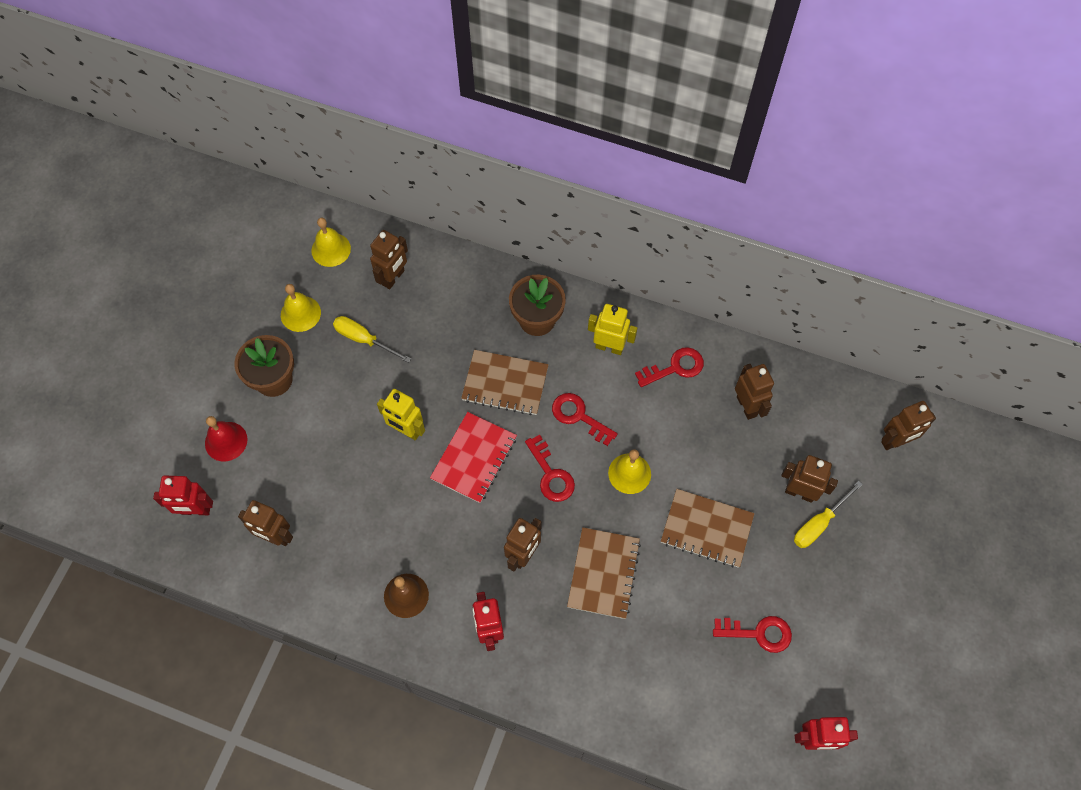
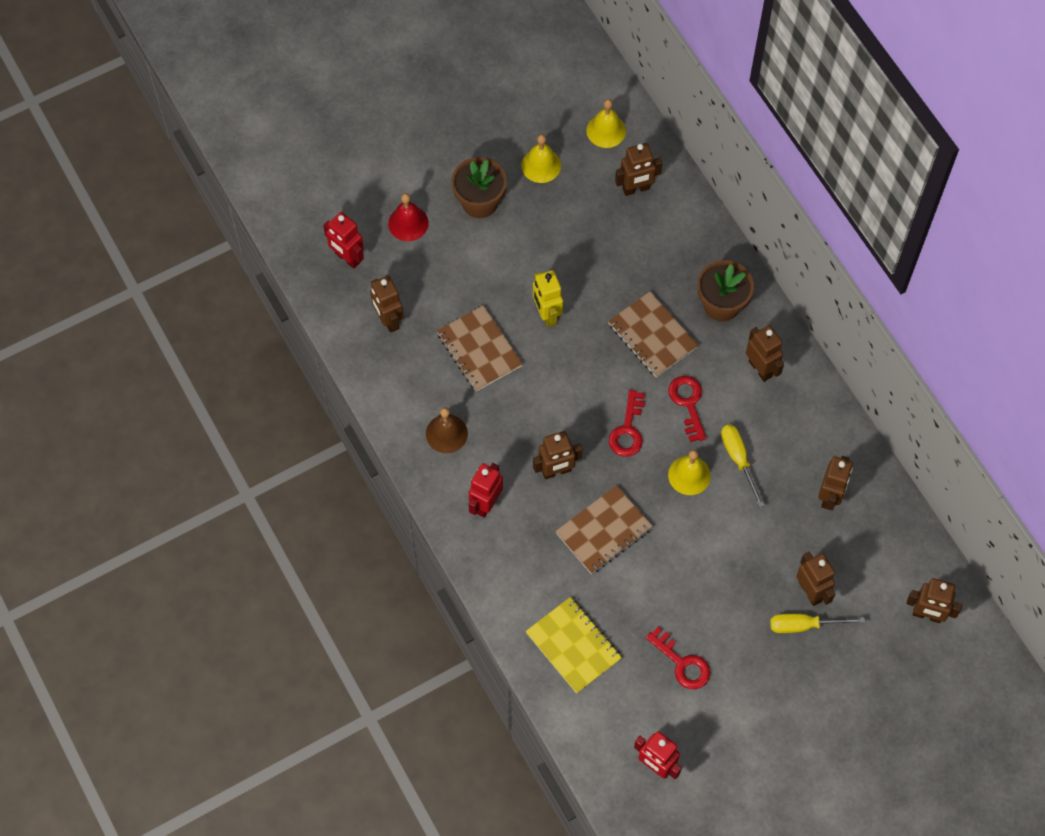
camera: 40 degrees right, 0 degrees up
yellow screwdriver [333,316,411,363] -> yellow screwdriver moved to [721,425,765,508]
red notebook [430,412,517,503] -> none
yellow robot [588,304,637,355] -> brown robot [746,325,784,382]
red key [635,347,704,387] -> none
brown notebook [661,489,755,568] -> brown notebook moved to [437,305,523,392]
none -> yellow notebook [526,597,622,694]

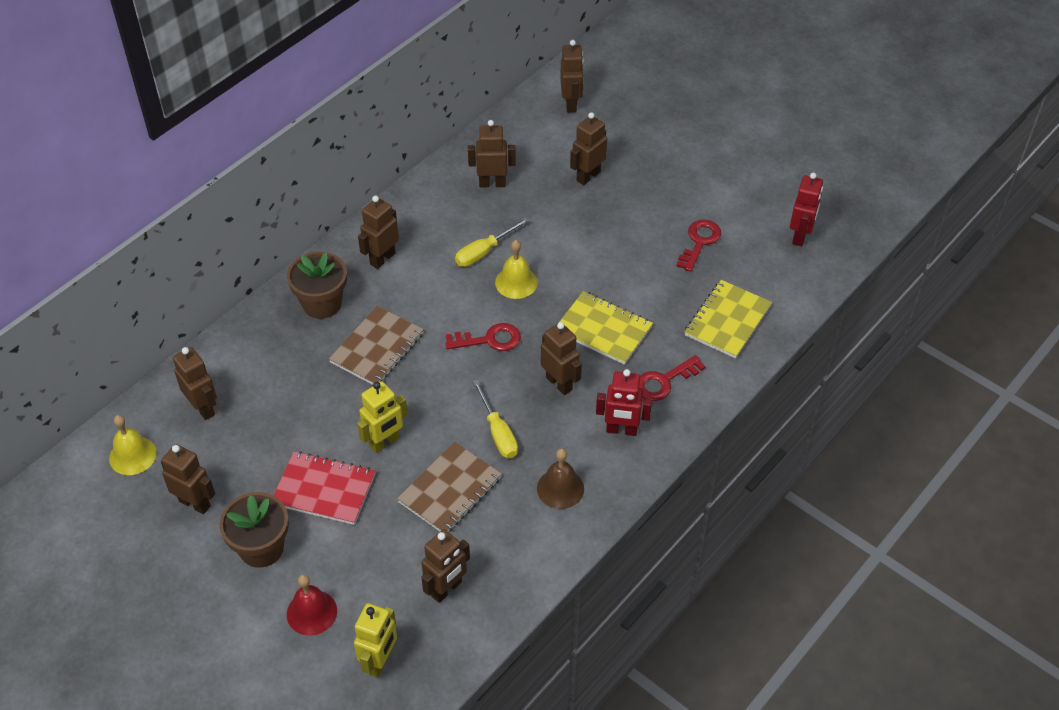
camera: 110 degrees left, 15 degrees down
red robot [323,212,364,269] -> yellow robot [354,603,397,677]
yellow bell [521,134,561,183] -> brown robot [161,444,215,514]
brown notebook [555,485,653,574] -> yellow notebook [560,291,653,365]
red key [669,376,706,442] -> red key moved to [639,355,706,401]
yellow screwdriver [770,614,865,633] -> yellow screwdriver moved to [472,379,518,458]
none -> red notebook [273,451,375,525]

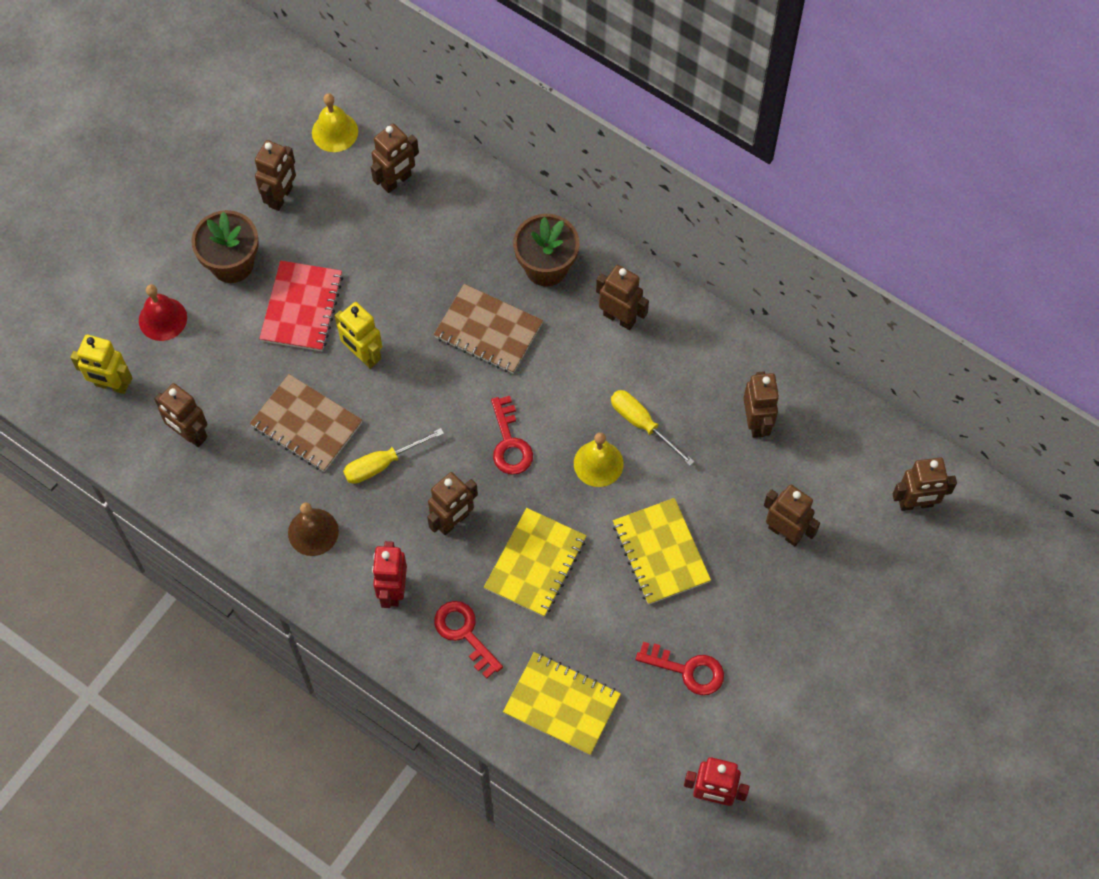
camera: 85 degrees right, 15 degrees up
none -> yellow notebook [613,498,711,605]

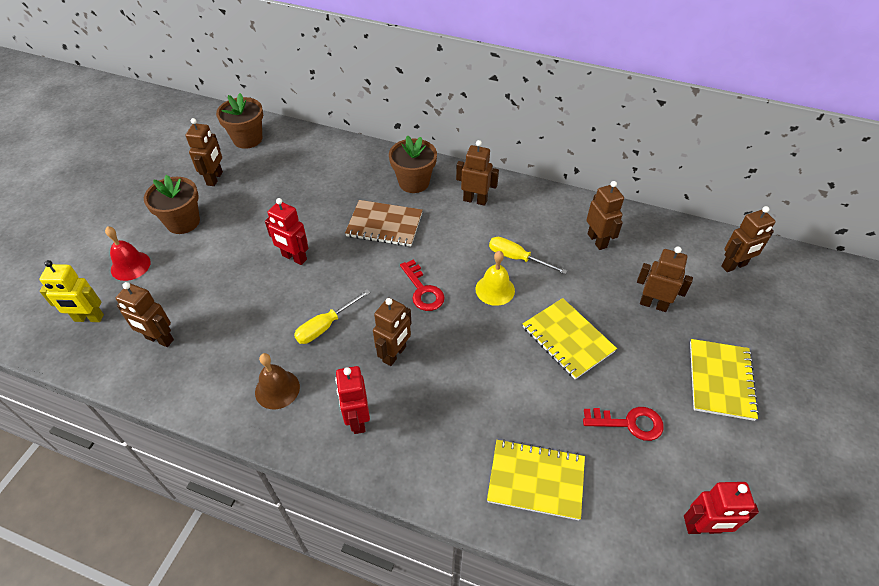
camera: 15 degrees left, 15 degrees down
brown notebook [250,374,363,472] -> none
red notebook [259,260,343,351] -> none
yellow bell [312,93,358,152] -> brown flower pot [216,93,263,149]
yellow robot [334,302,382,369] -> red robot [265,198,308,265]
brown robot [371,124,419,193] -> none
red key [434,601,503,679] -> none
yellow notebook [484,508,586,617] -> yellow notebook moved to [690,339,759,421]

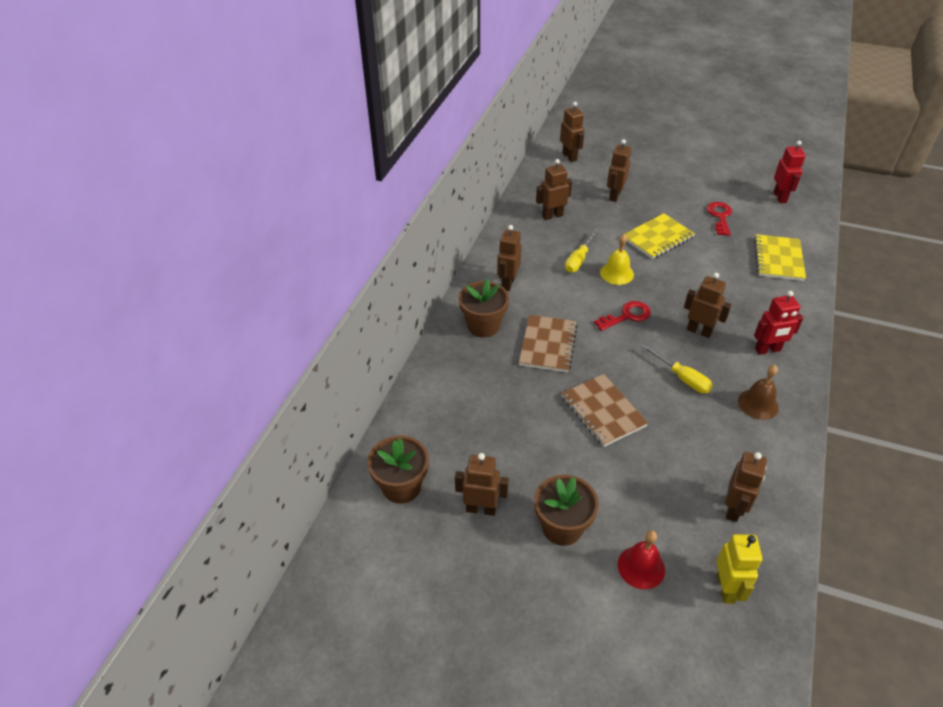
camera: 90 degrees left, 5 degrees down
red robot [265,198,308,265] -> brown notebook [562,374,648,447]
yellow notebook [690,339,759,421] -> none

